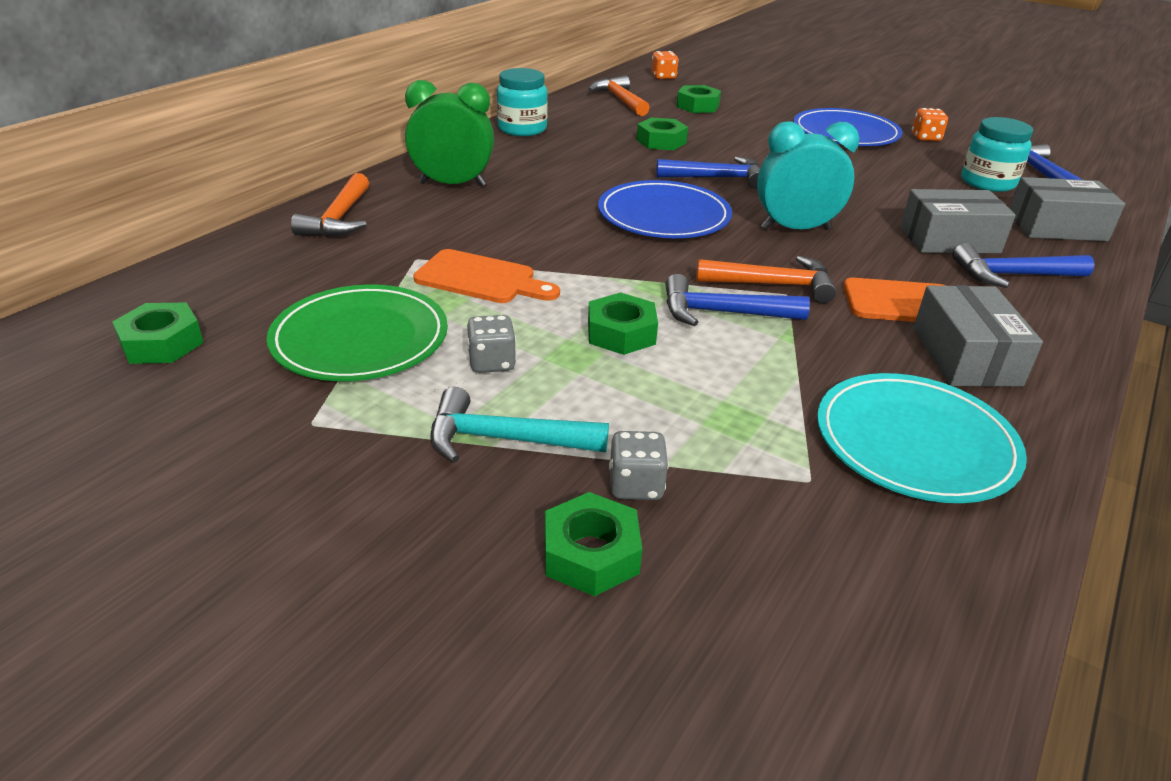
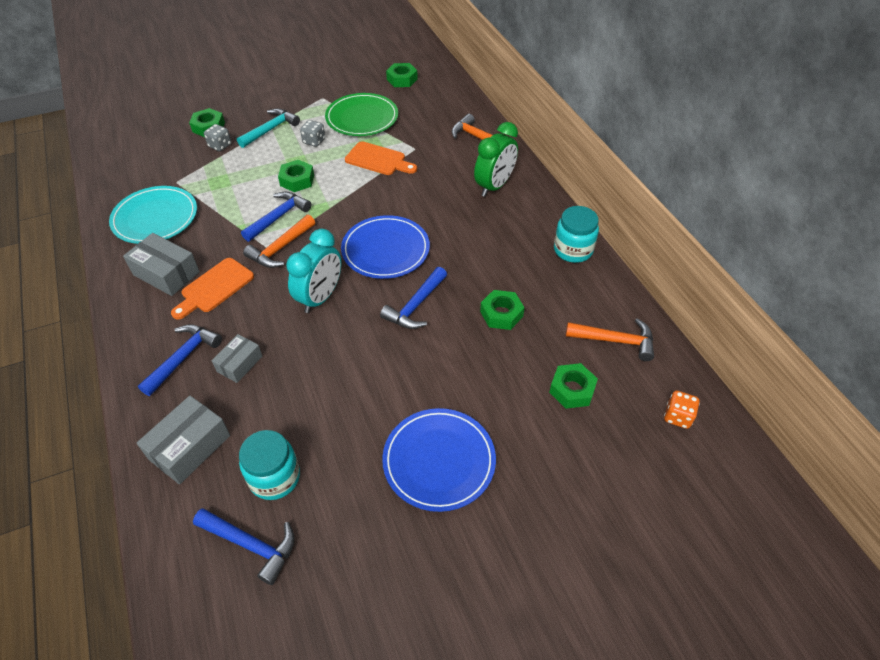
camera: 125 degrees right, 15 degrees up
orange cutting board [413,249,560,303] -> orange cutting board turned 120 degrees counterclockwise [345,141,417,175]
grey box [900,189,1016,254] -> grey box [212,334,262,383], size x0.63
orange dice [912,108,948,141] -> none

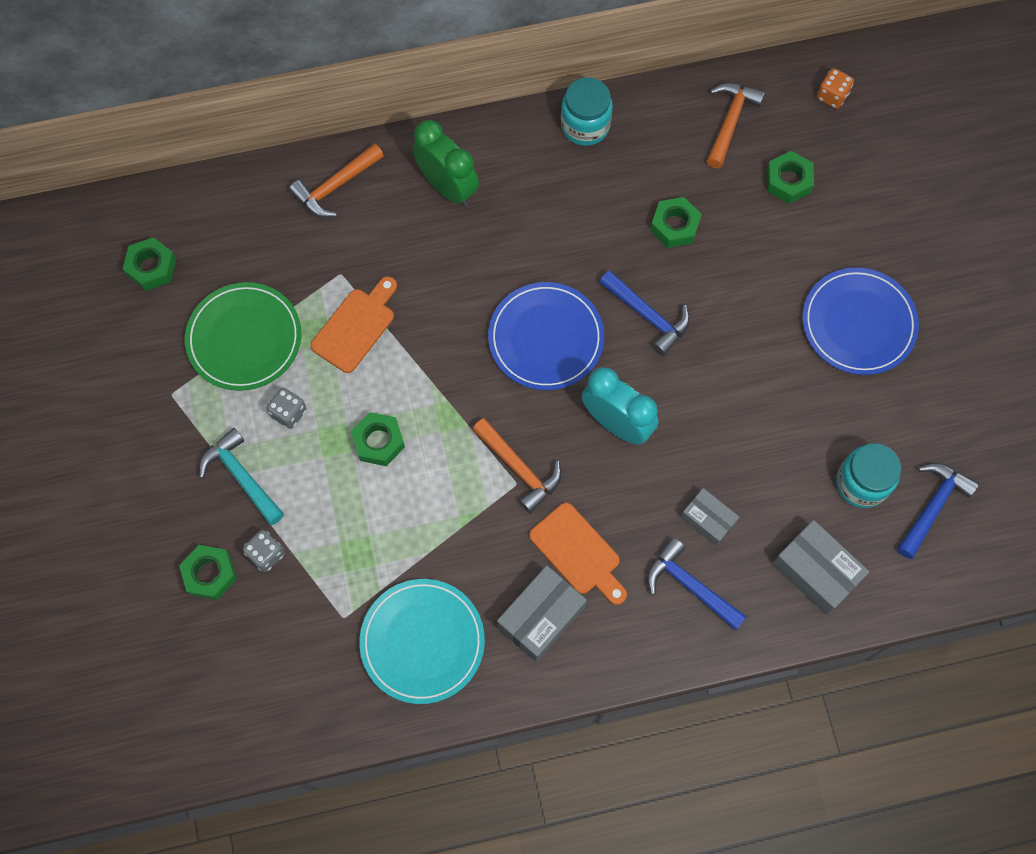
camera: 80 degrees left, 20 degrees up
blue hammer [241,191,311,242] -> none

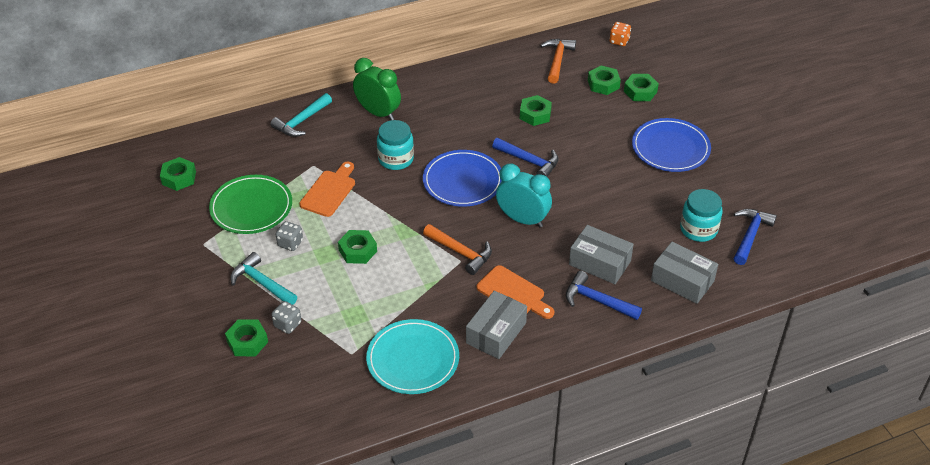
camera: 10 degrees left, 25 degrees down
orange hammer [289,143,384,217] -> turquoise hammer [270,93,332,137]
turquoise jar [561,77,613,146] -> turquoise jar moved to [377,120,414,170]
grey box [681,488,739,546] -> grey box [569,225,634,284], size x1.58
none -> green nut [624,74,659,101]

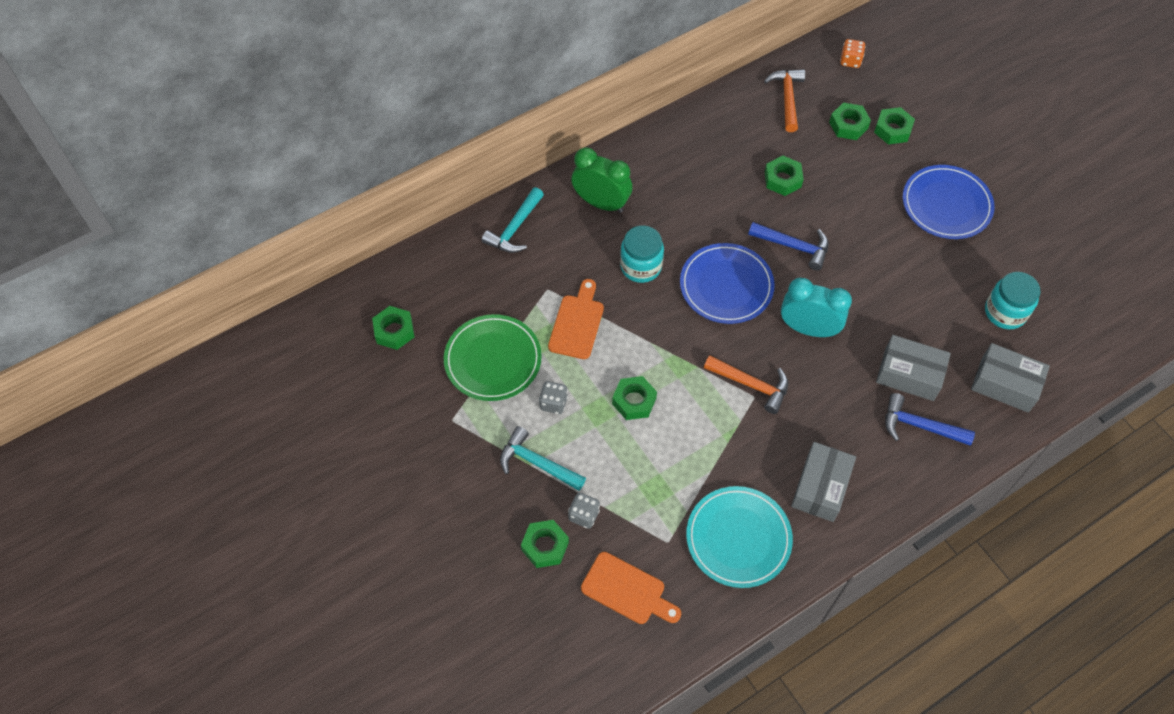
camera: 10 degrees left, 15 degrees up
orange cutting board [477,265,554,319] -> orange cutting board moved to [581,552,681,624]
blue hammer [734,209,777,265] -> none

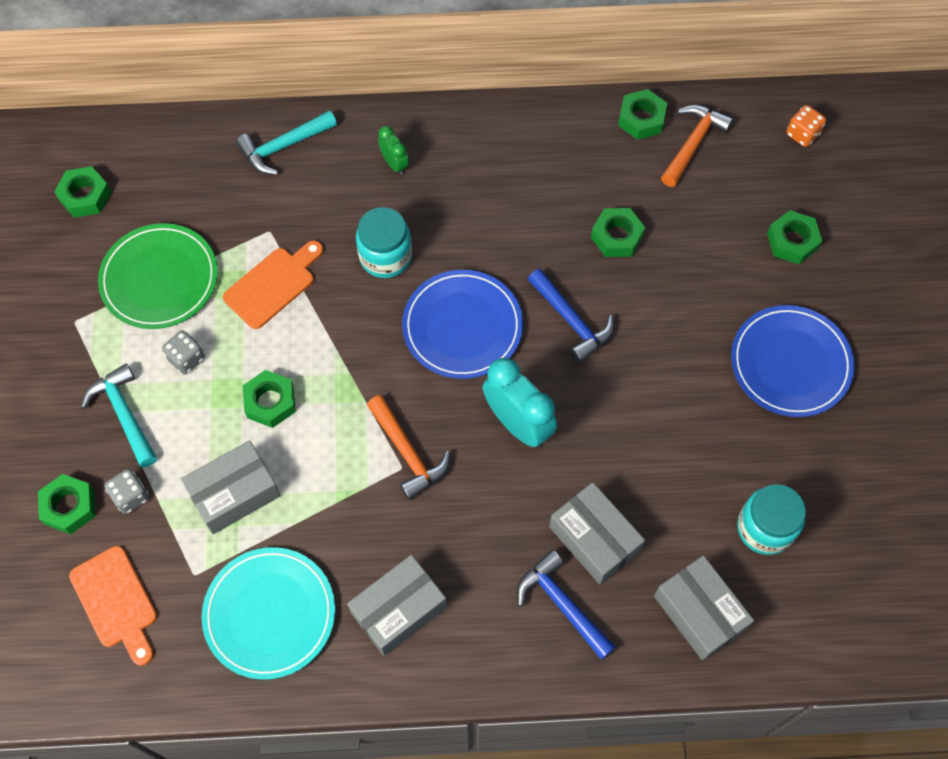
camera: 30 degrees right, 5 degrees up
green clock [571,147,632,213] -> green clock [378,126,409,175], size x0.52
green nut [829,103,871,140] -> green nut moved to [618,89,667,140]
none -> grey box [181,440,281,534]

